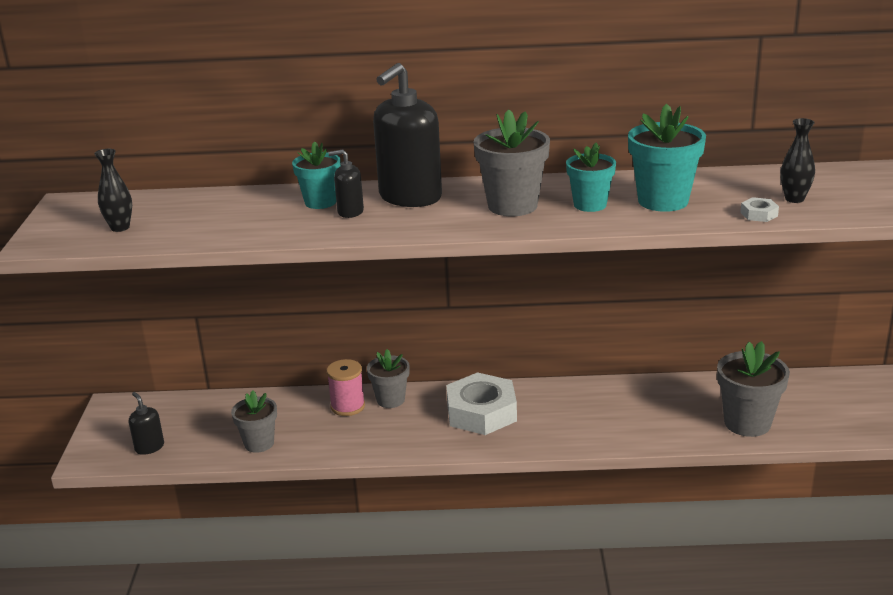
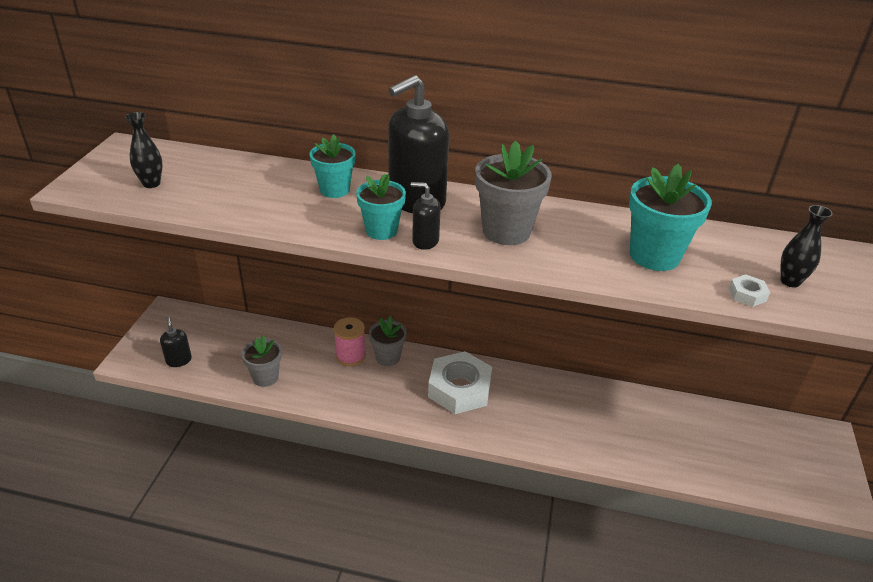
camera: 10 degrees right, 10 degrees up
black soap dispenser [328,150,364,218] -> black soap dispenser moved to [411,182,441,250]
turquoise flower pot [566,143,616,212] -> turquoise flower pot moved to [356,174,406,240]
grey flower pot [717,341,790,437] -> none

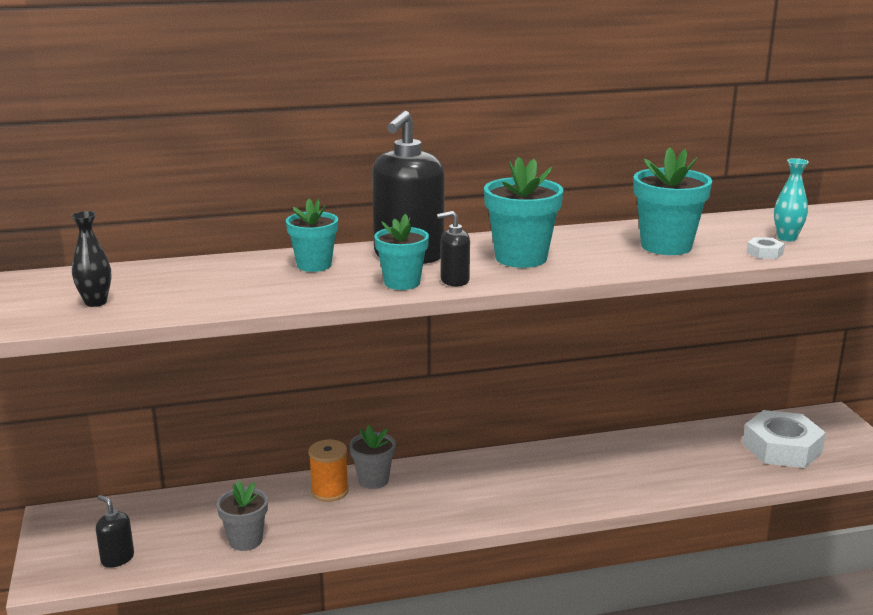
camera: 25 degrees left, 15 degrees down
pink spool [334,317,366,366] -> orange spool [309,439,349,502]
white nut [428,351,492,414] -> white nut moved to [743,410,826,468]
grey flower pot [475,141,552,245] -> turquoise flower pot [484,157,563,268]
black vase [780,205,833,288] -> turquoise vase [774,158,809,242]

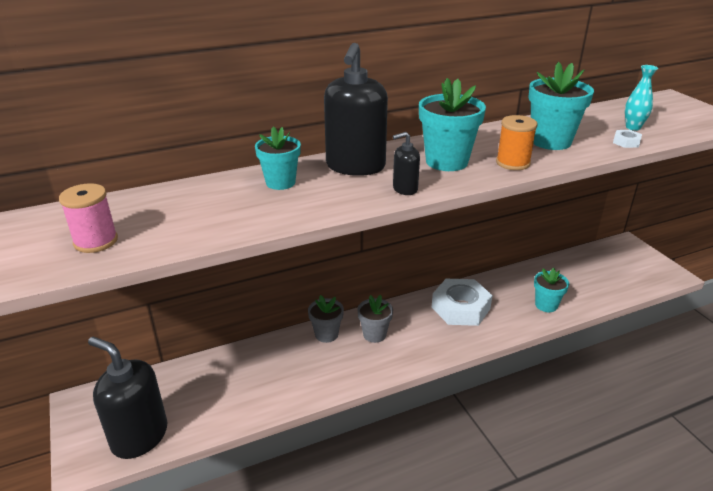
camera: 10 degrees left, 10 degrees up
black vase [71,211,111,307] -> pink spool [59,183,118,253]
black soap dispenser [96,495,134,568] -> black soap dispenser [88,337,167,459], size x2.13
grey flower pot [217,480,268,551] -> grey flower pot moved to [357,295,393,343]
orange spool [309,439,349,502] -> orange spool moved to [496,115,538,170]
turquoise flower pot [374,214,429,290] -> turquoise flower pot moved to [534,267,569,312]
white nut [743,410,826,468] -> white nut moved to [431,279,492,326]

